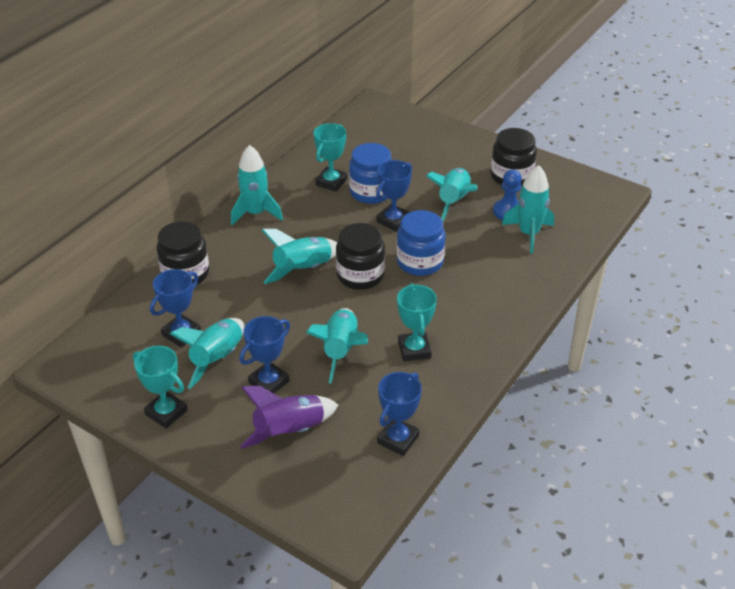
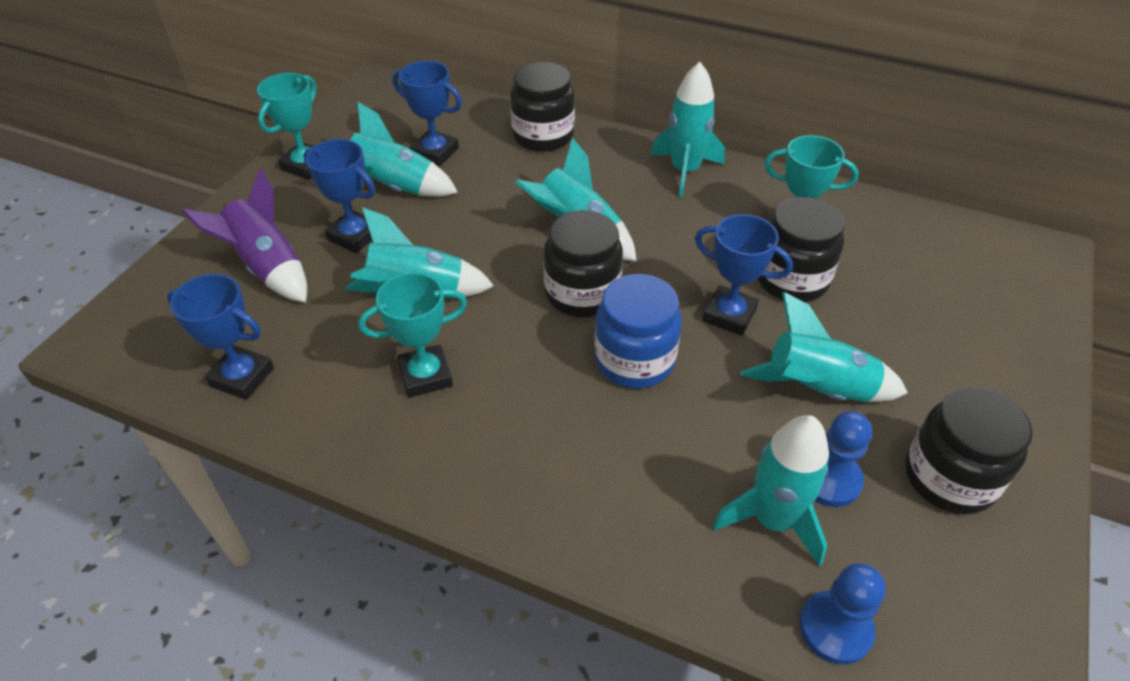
camera: 80 degrees right, 5 degrees up
blue jar [349,143,392,204] -> black jar [758,197,845,302]
none -> blue pawn [799,563,886,665]

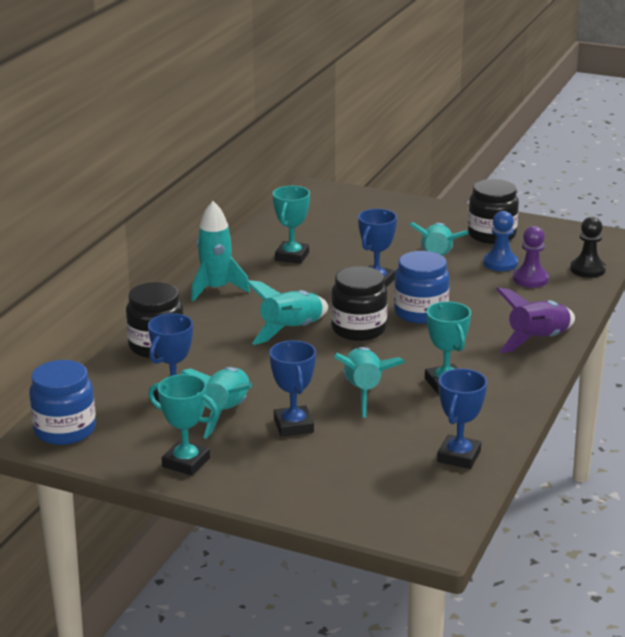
camera: 90 degrees left, 20 degrees down
purple rocket [182,168,307,303] -> purple rocket moved to [496,287,575,353]
blue trophy [303,139,375,253] -> blue trophy turned 45 degrees counterclockwise [269,340,316,437]
turquoise rocket [712,415,829,567] -> purple pawn [513,226,549,288]
black jar [758,197,845,302] -> none
blue pawn [799,563,886,665] -> black pawn [570,217,606,278]
none -> blue jar [29,360,96,445]

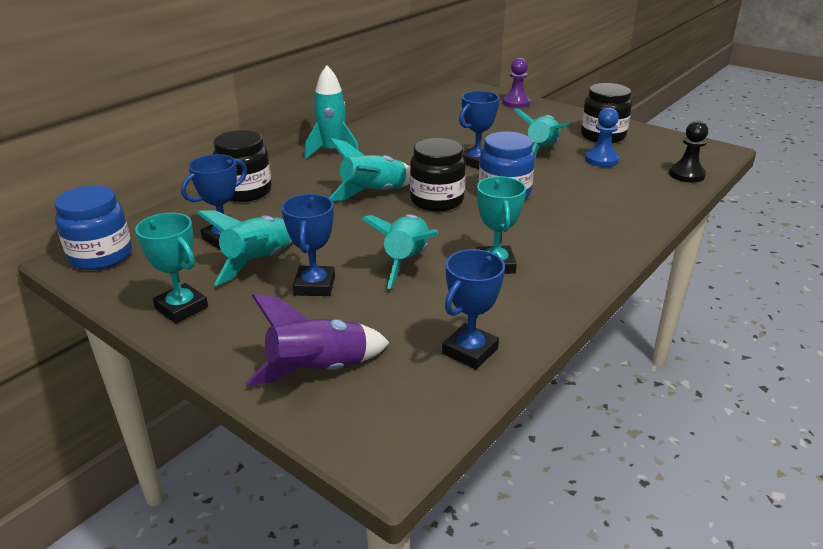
camera: 15 degrees right, 5 degrees up
turquoise trophy [273,186,310,264] -> none
purple rocket [496,287,575,353] -> purple rocket moved to [245,294,390,386]
purple pawn [513,226,549,288] -> purple pawn moved to [502,58,531,108]

